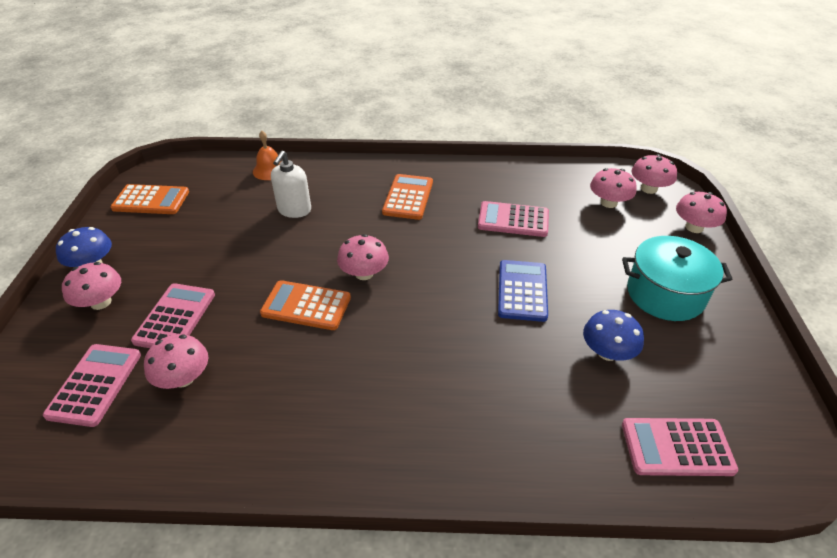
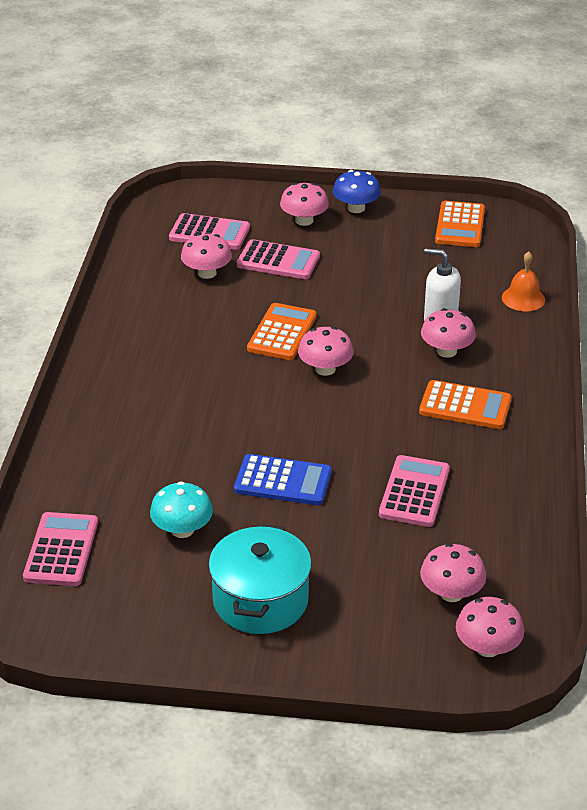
camera: 95 degrees right, 5 degrees down
blue mushroom [583,310,644,361] -> turquoise mushroom [150,482,213,538]
pink mushroom [676,192,727,233] -> pink mushroom moved to [421,308,476,358]

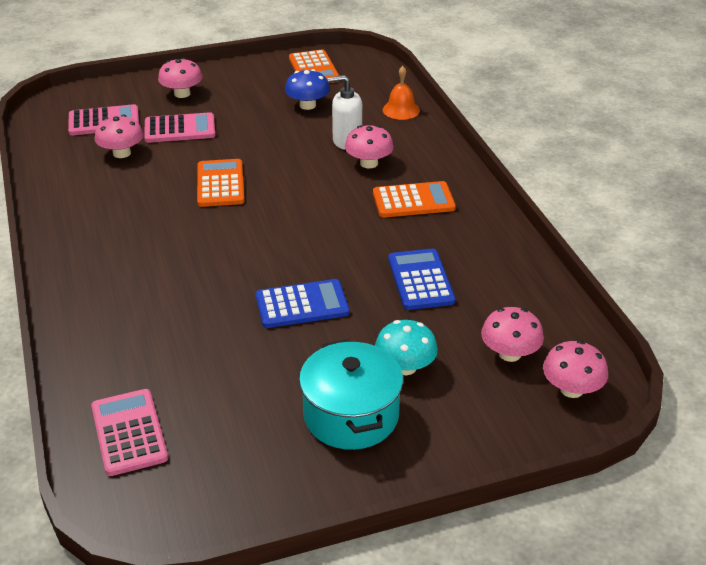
camera: 25 degrees left, 0 degrees up
turquoise mushroom [150,482,213,538] -> turquoise mushroom moved to [375,320,438,375]
pink mushroom [298,327,354,376] -> none
blue mushroom [333,170,381,213] -> blue mushroom moved to [285,69,330,110]
pink calculator [379,455,450,527] -> blue calculator [388,249,455,310]

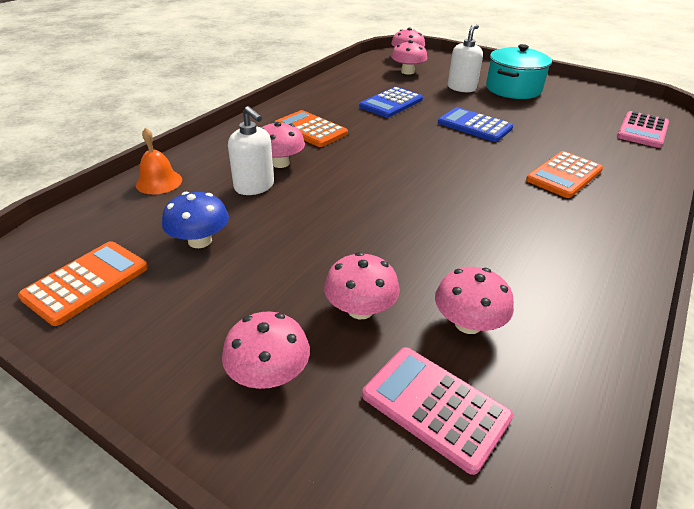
camera: 130 degrees left, 0 degrees up
pink calculator [144,112,215,143] -> pink mushroom [324,252,400,319]
orange calculator [197,159,244,207] -> orange calculator moved to [526,151,603,198]
turquoise mushroom [375,320,438,375] -> white soap dispenser [448,24,483,92]

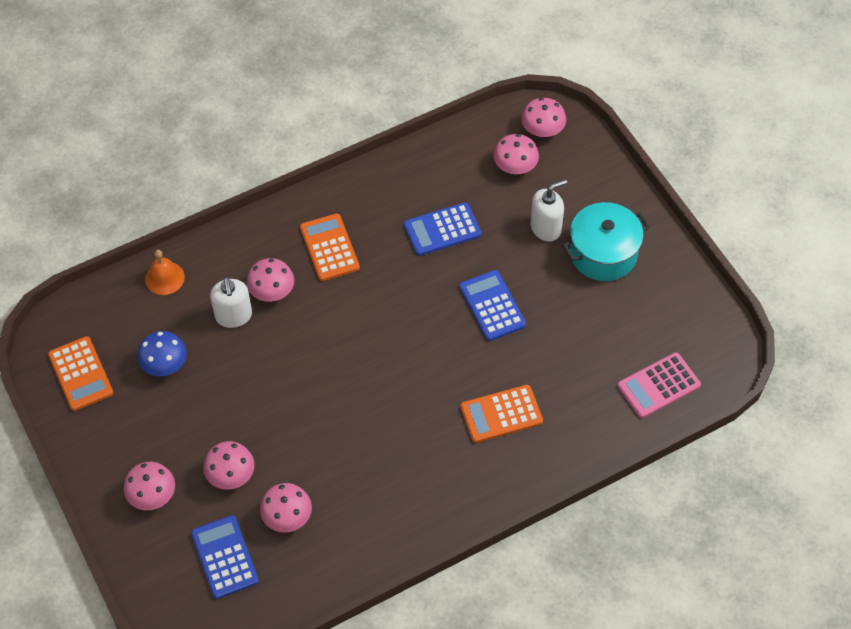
camera: 30 degrees right, 20 degrees up
orange calculator [18,241,148,326] -> orange calculator turned 90 degrees clockwise [48,336,113,411]
pink calculator [362,347,513,475] -> blue calculator [191,515,259,599]

